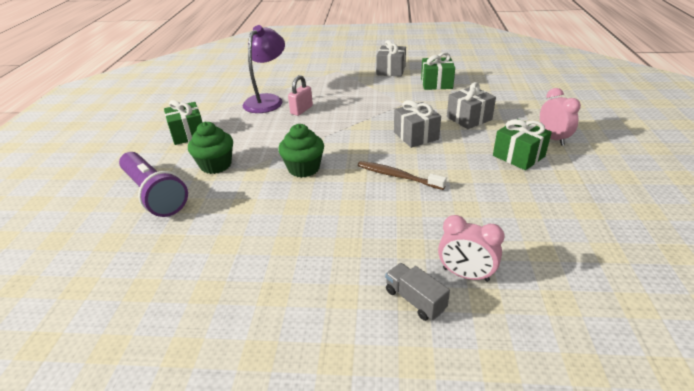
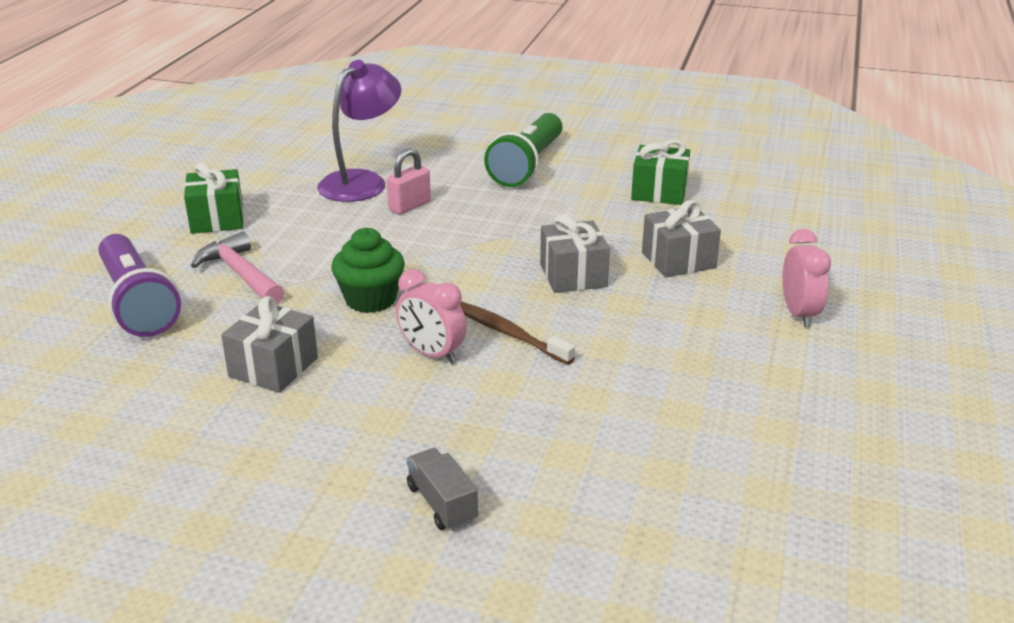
camera: 10 degrees right, 5 degrees down
green cupcake [188,122,233,174] -> pink hammer [191,232,284,304]
grey gift [376,40,406,77] -> grey gift moved to [221,296,318,393]
pink clock [438,215,504,282] -> pink clock moved to [396,269,467,364]
green gift [493,119,552,170] -> none
none -> green flashlight [484,113,562,187]

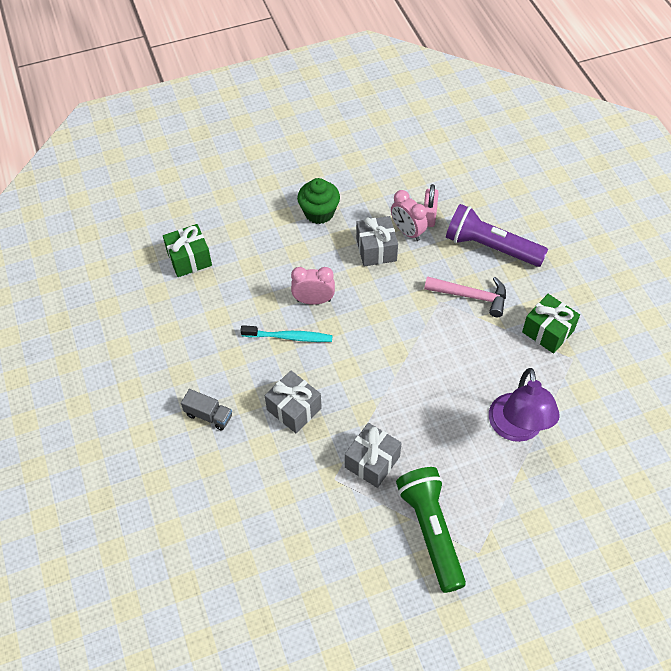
camera: 145 degrees right, 25 degrees up
green cupcake [331,228,405,313] -> green cupcake moved to [297,178,340,224]
pink padlock [387,148,431,214] -> pink padlock moved to [424,184,439,227]
grey truck [407,448,478,531] -> grey truck moved to [181,389,232,430]
brown toothbrush [460,301,575,365] -> turquoise toothbrush [240,325,333,342]
green gift [631,140,690,205] -> green gift moved to [163,224,212,277]
grey gift [642,200,721,277] -> grey gift moved to [345,423,401,488]
pink clock [782,229,831,327] -> pink clock moved to [391,190,428,241]

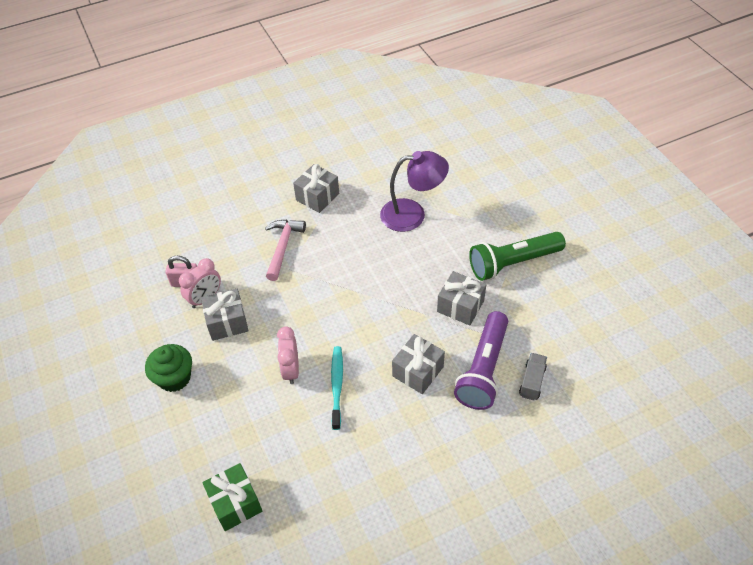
camera: 95 degrees left, 5 degrees down
grey truck [181,389,232,430] -> grey truck moved to [519,353,547,400]
purple flashlight [446,204,548,267] -> purple flashlight moved to [454,311,508,410]
green gift [522,294,580,354] -> grey gift [293,164,339,213]

